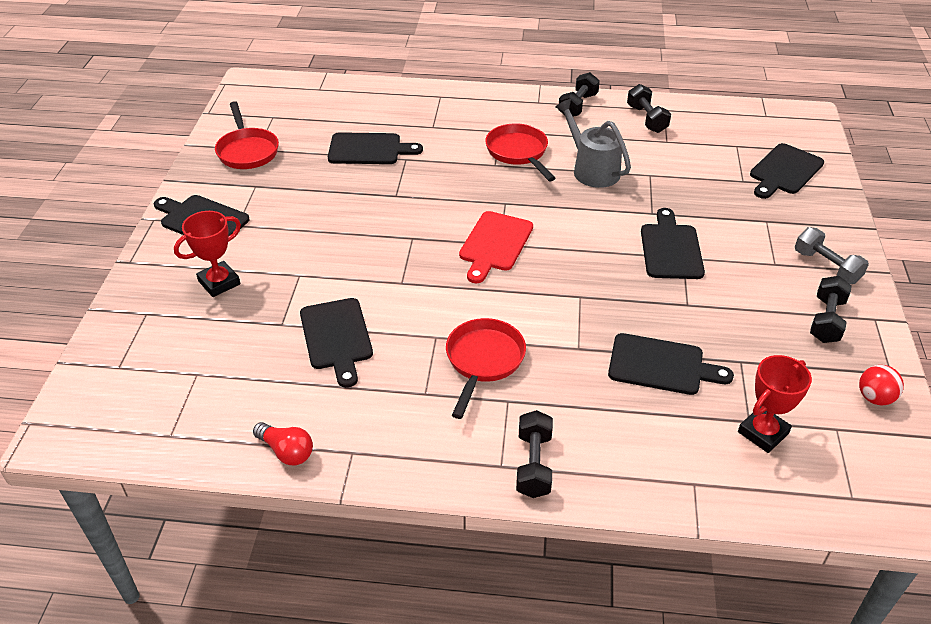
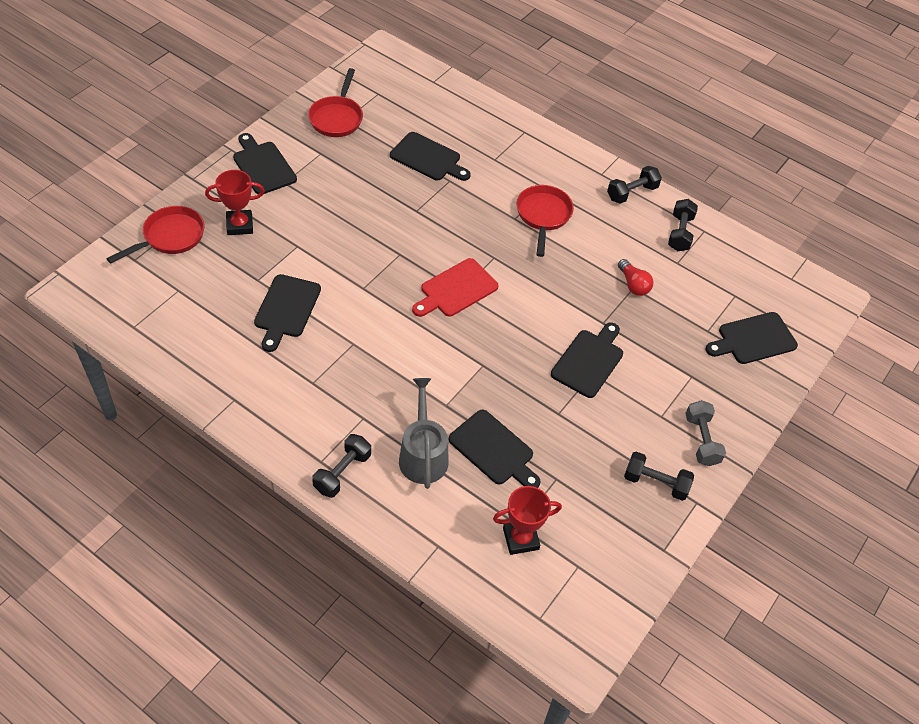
camera: 25 degrees right, 10 degrees up
red light bulb [253,422,313,465] -> red light bulb moved to [618,259,653,296]
red pan [446,318,526,419] -> red pan moved to [106,206,204,264]
grey watering can [555,99,631,188] -> grey watering can moved to [399,378,449,489]
black dumbbell [810,276,852,343] -> black dumbbell turned 60 degrees clockwise [624,452,694,501]
red ball [859,365,904,405] -> none

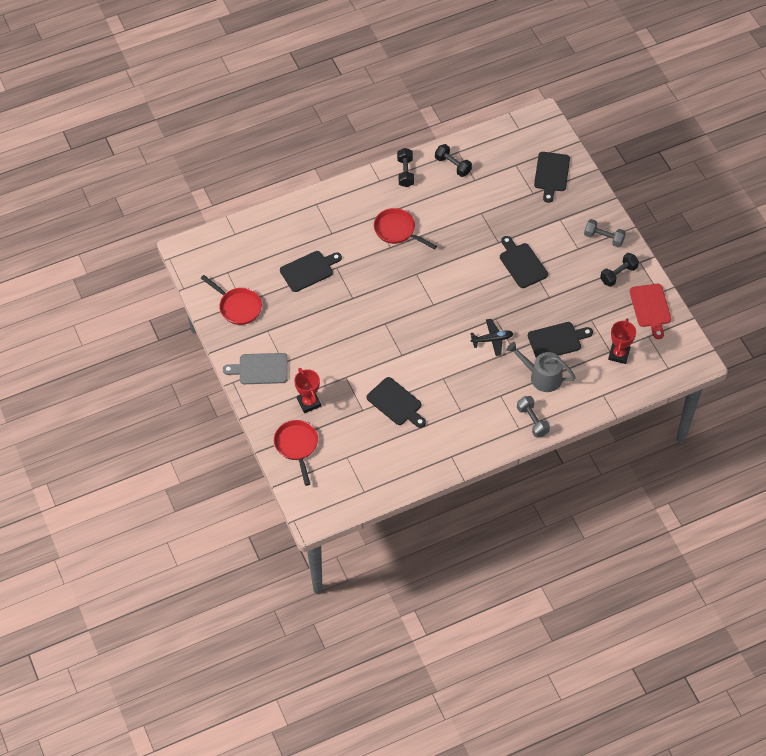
camera: 55 degrees left, 5 degrees up
red trophy [205,170,265,235] -> red trophy turned 45 degrees counterclockwise [294,368,321,413]
black cutting board [233,133,297,194] -> grey cutting board [223,353,288,384]
black dumbbell [312,434,371,498] -> grey dumbbell [517,396,550,437]
red cutting board [412,258,498,317] -> red cutting board moved to [630,284,671,339]
red light bulb [618,259,653,296] -> none
none -> black plane [470,319,514,356]

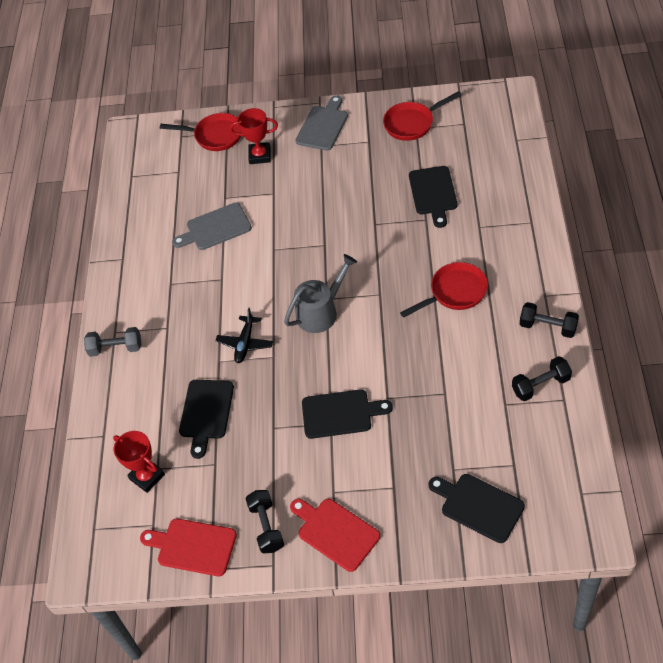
camera: 120 degrees right, 5 degrees down
black cutting board [367,377,426,428] -> grey cutting board [172,203,252,250]
grey watering can [507,342,576,392] -> grey watering can moved to [284,254,357,333]
grey dumbbell [584,219,626,248] -> red cutting board [290,499,380,572]

